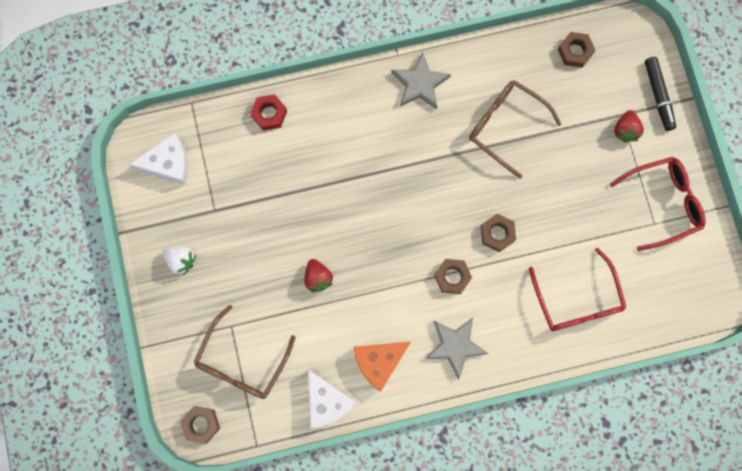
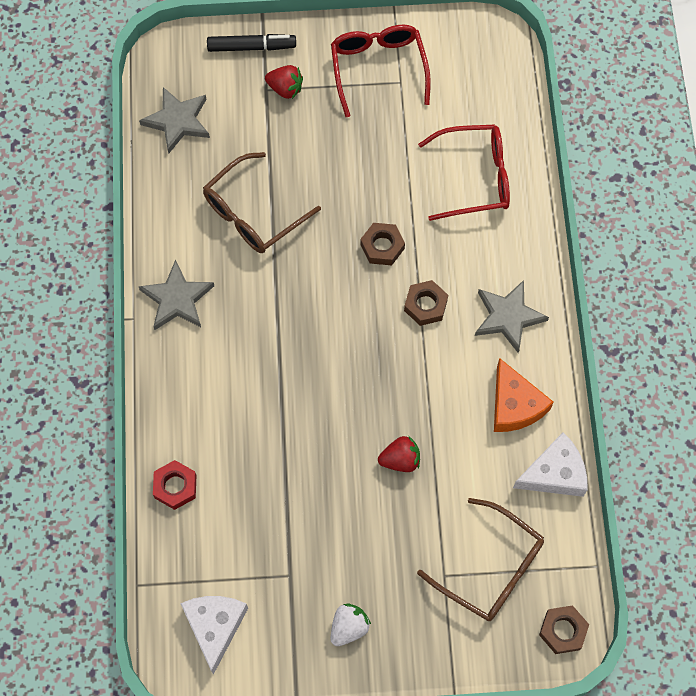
camera: 80 degrees left, 10 degrees down
brown nut [558,32,596,68] -> grey star [139,87,210,154]

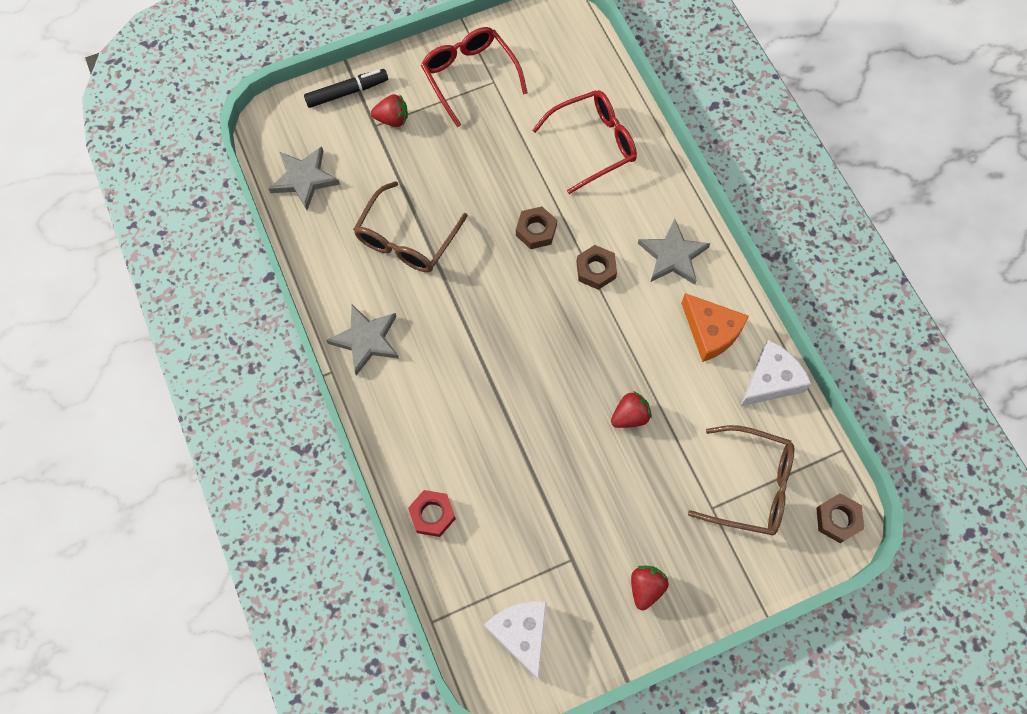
camera: 20 degrees left, 0 degrees up
white strawberry [331,604,371,646] -> red strawberry [631,566,668,610]

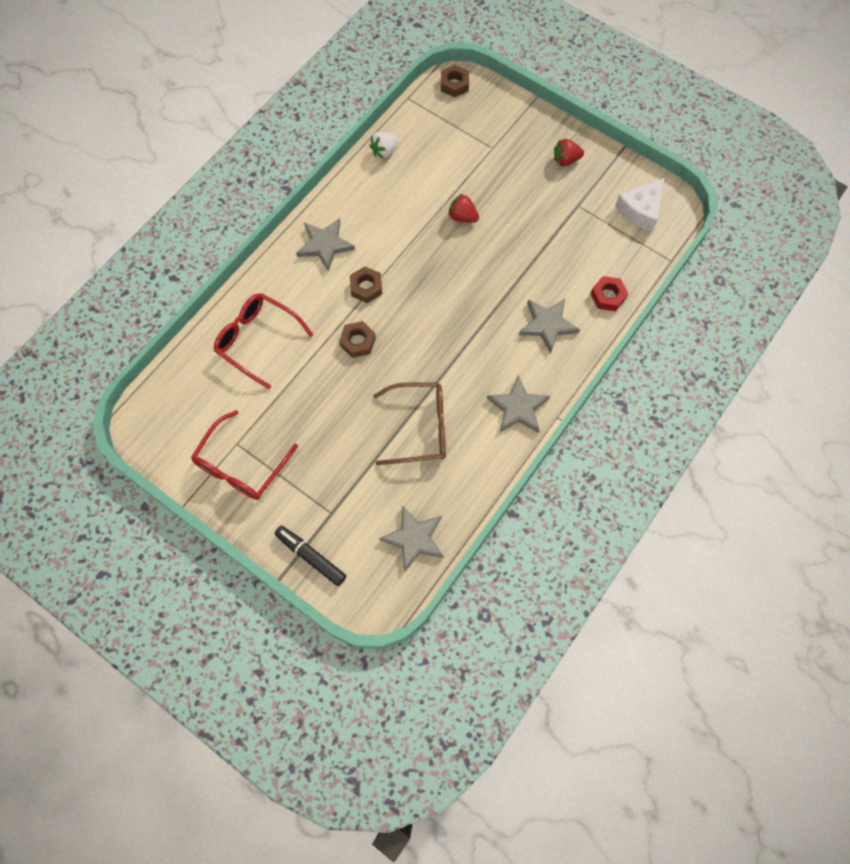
camera: 120 degrees left, 0 degrees up
red strawberry [371,94,408,127] -> none
orange cheese [681,293,749,362] -> none
brown glasses [688,425,794,535] -> none
white cheese [741,340,811,406] -> white strawberry [369,132,398,159]
none -> grey star [519,299,580,354]

